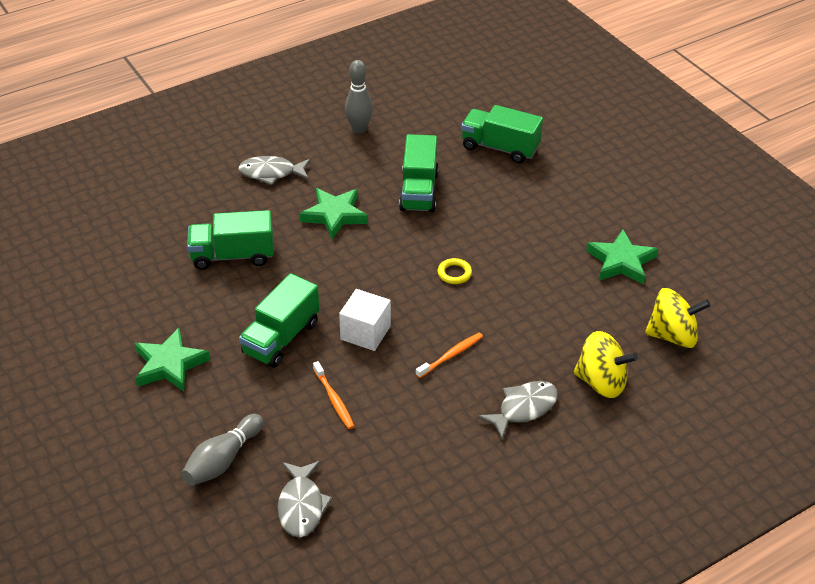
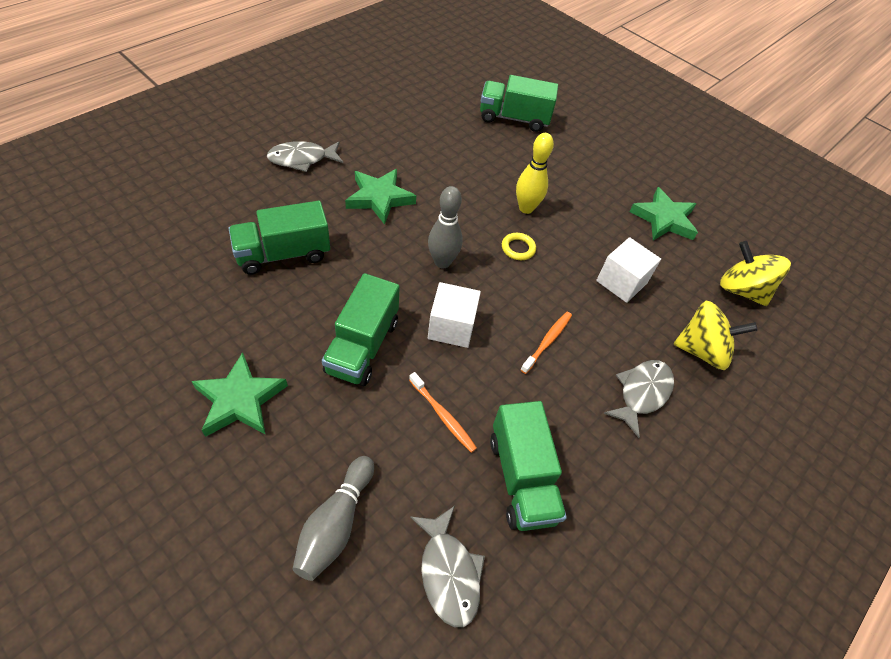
camera: 20 degrees left, 10 degrees up
grey bowling pin [345,60,373,134] -> grey bowling pin moved to [428,186,463,269]
green truck [399,134,439,213] -> green truck moved to [490,401,567,531]
yellow spinning top [645,288,710,348] -> yellow spinning top turned 120 degrees counterclockwise [720,241,791,306]
none -> yellow bowling pin [516,133,554,214]
none -> white cube [596,237,661,303]

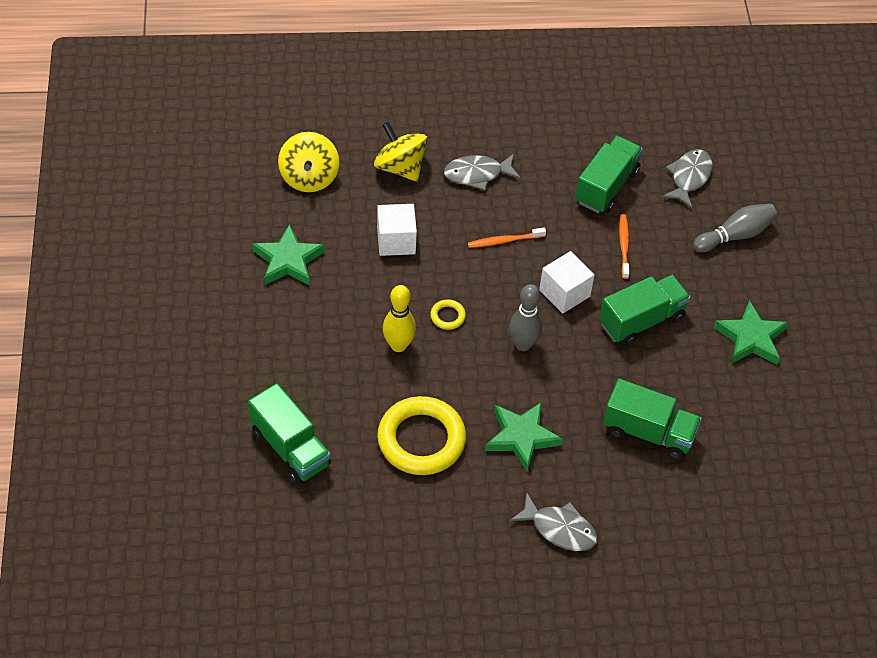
camera: 135 degrees left, 0 degrees up
none -> yellow ring [377,396,466,475]

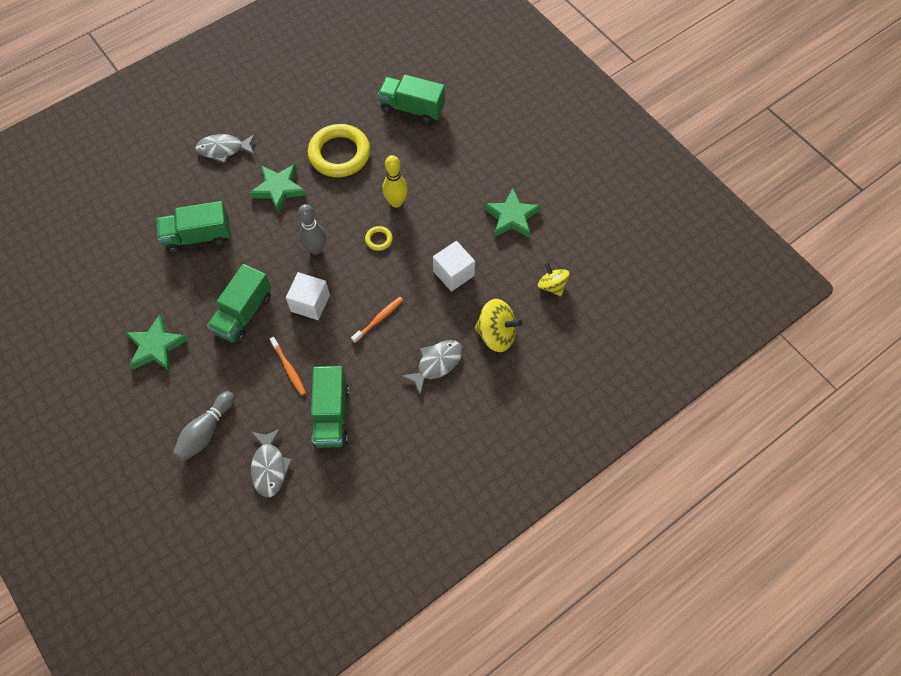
camera: 150 degrees right, 10 degrees up
yellow spinning top [278,132,339,192] -> yellow spinning top [538,263,570,296], size x0.66

